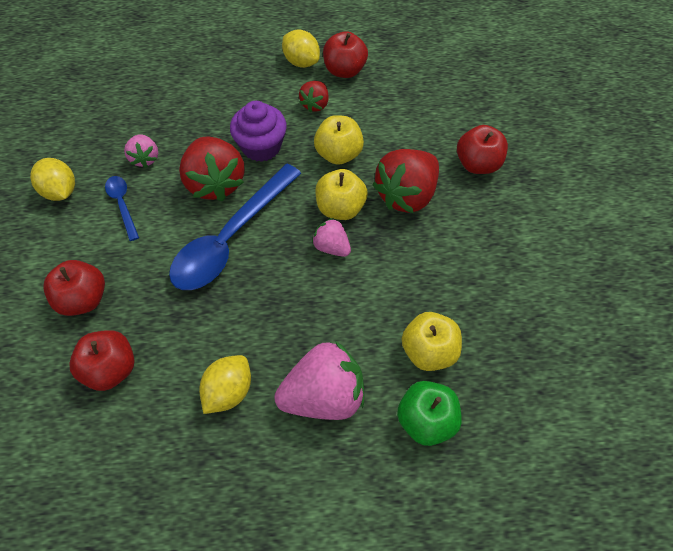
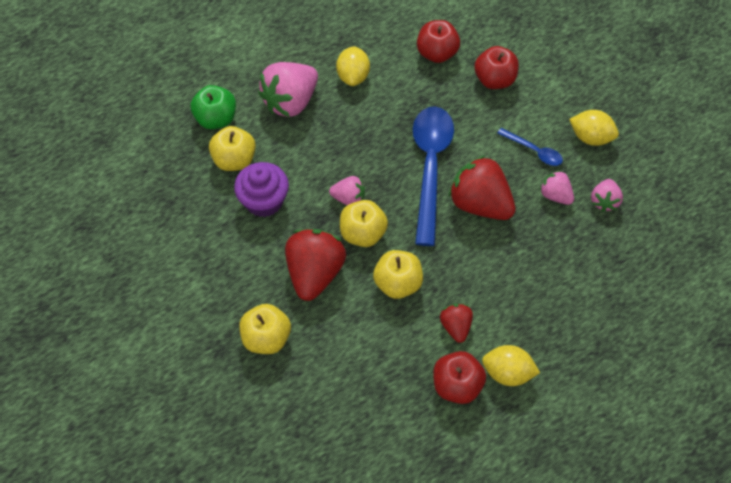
camera: 150 degrees right, 0 degrees up
purple cupcake [230,101,287,162] -> purple cupcake moved to [234,162,289,217]
red apple [457,125,508,174] -> yellow apple [239,304,291,354]
none -> pink strawberry [591,179,623,212]

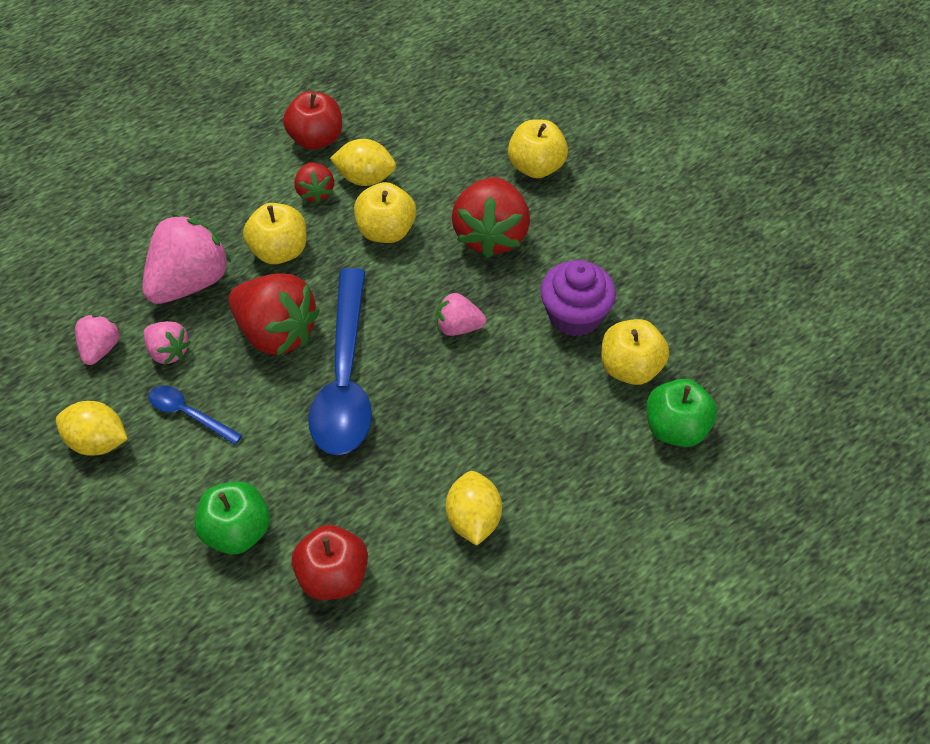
camera: 175 degrees right, 5 degrees down
pink strawberry [258,62,318,117] -> pink strawberry moved to [142,214,231,304]
yellow apple [340,200,388,247] -> yellow apple moved to [243,203,307,264]
red apple [474,46,519,89] -> green apple [194,481,270,554]
yellow lemon [482,345,540,386] -> yellow lemon moved to [330,139,396,186]

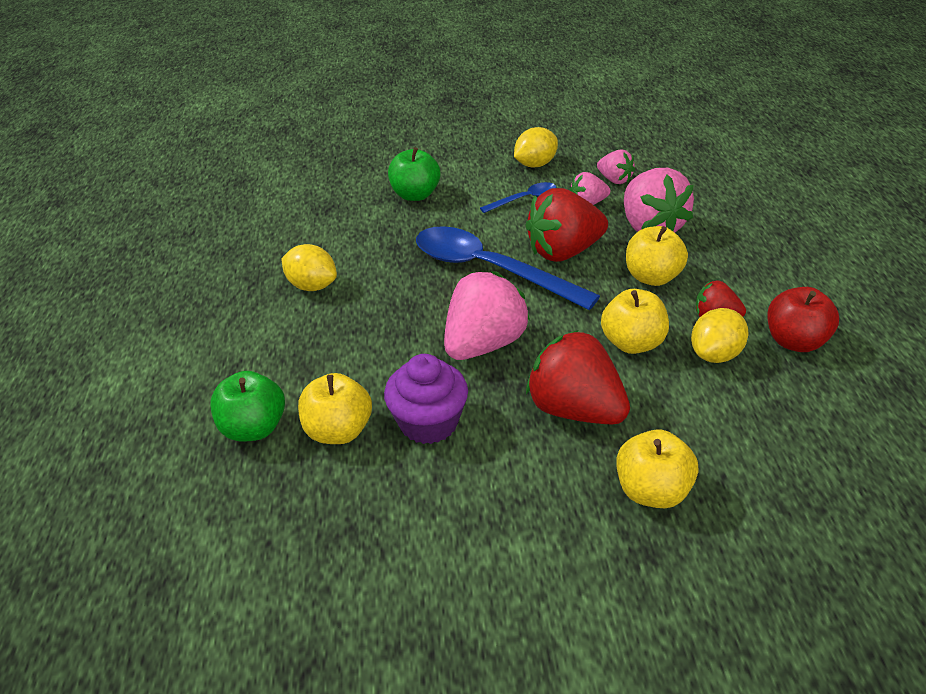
camera: 125 degrees right, 15 degrees down
red apple [292,525,368,600] -> none
pink strawberry [437,293,486,336] -> pink strawberry [444,271,530,360], size x1.89

